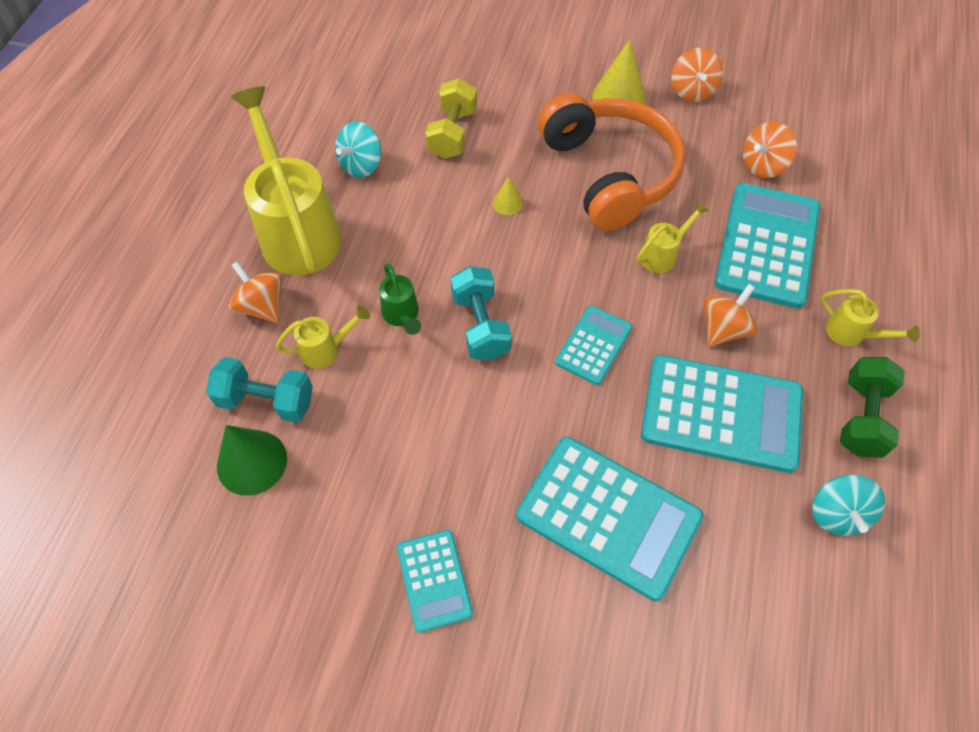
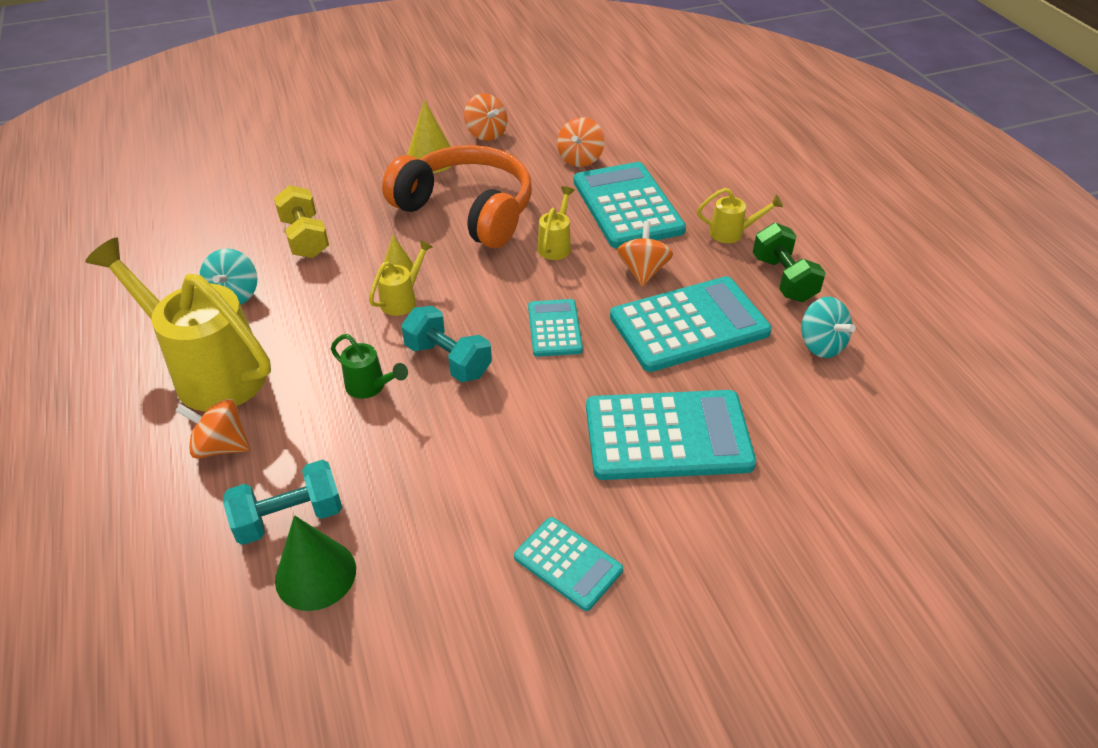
camera: 35 degrees left, 15 degrees down
yellow watering can [275,305,370,369] -> yellow watering can moved to [369,240,433,316]

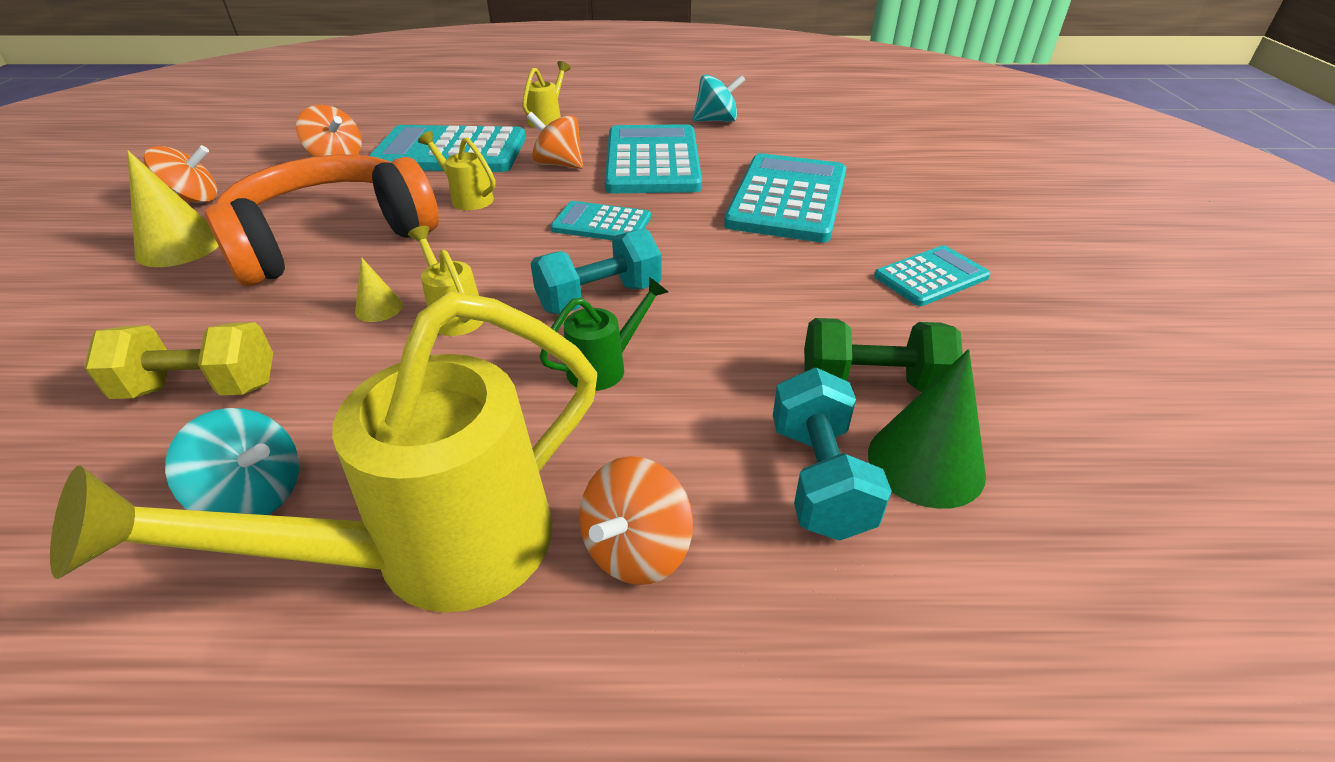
camera: 70 degrees left, 5 degrees down
green dumbbell [753,223,826,302] -> green dumbbell moved to [804,318,963,393]

